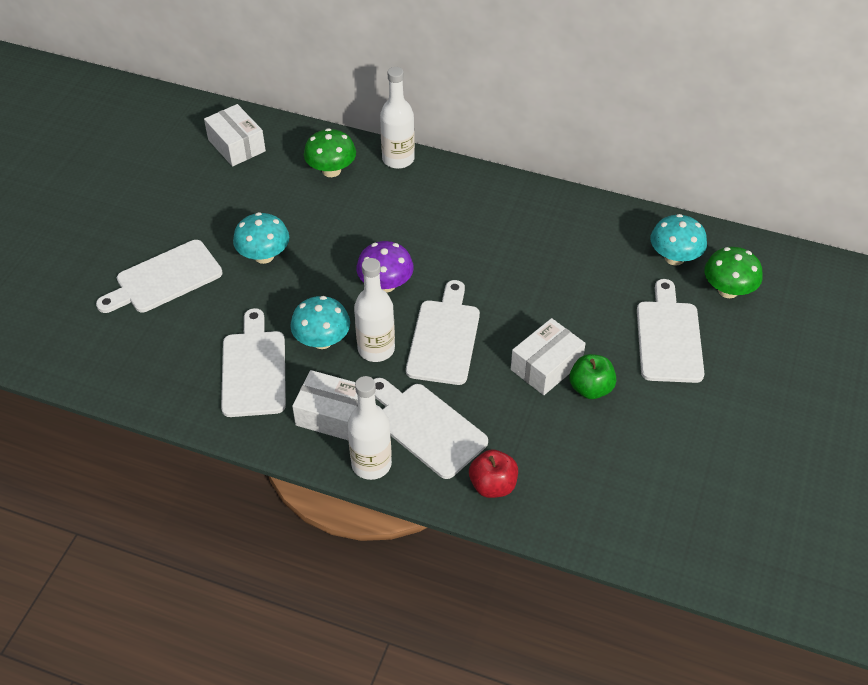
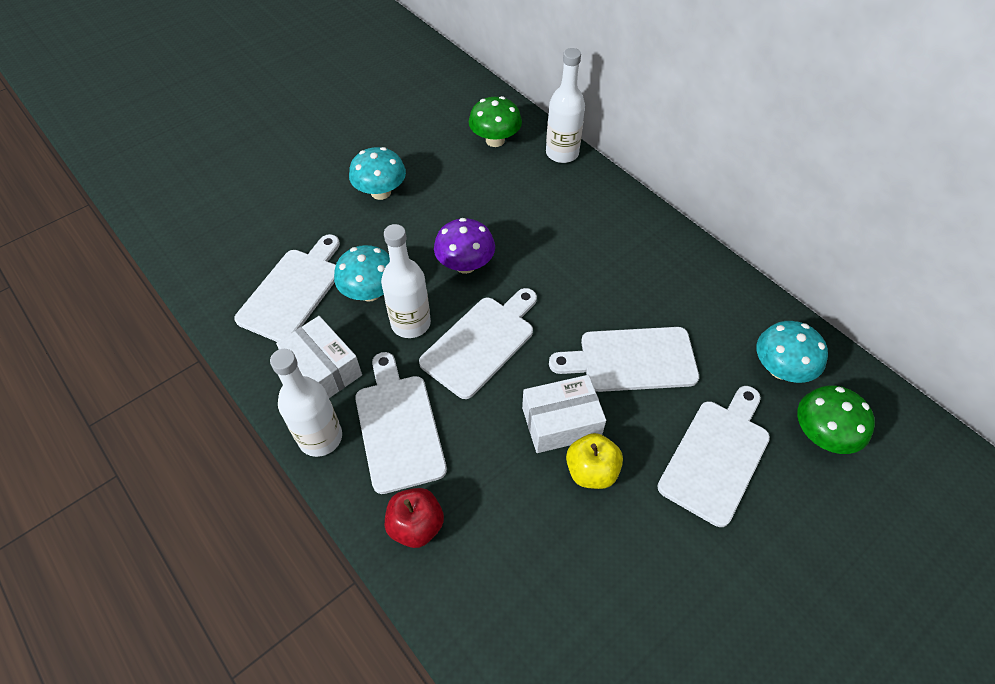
camera: 30 degrees right, 5 degrees up
white cutting board [96,240,223,313] -> white cutting board moved to [549,327,699,392]
white box [204,104,266,167] -> none
green apple [569,354,616,399] -> yellow apple [566,433,623,489]

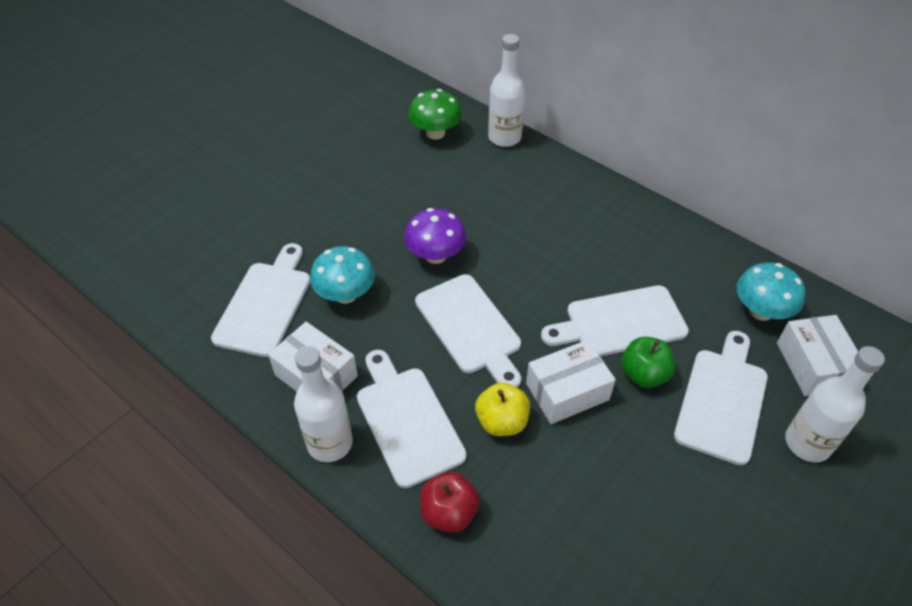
camera: 10 degrees left, 5 degrees down
turquoise mushroom [349,147,406,200] -> none
white bottle [381,224,431,338] -> white bottle moved to [785,346,885,462]
white cutting board [419,288,537,399] -> white cutting board turned 120 degrees clockwise [415,274,521,387]
yellow apple [566,433,623,489] -> yellow apple moved to [475,382,530,436]
green mushroom [797,385,875,454] -> white box [777,315,858,396]
none -> green apple [621,336,675,388]

